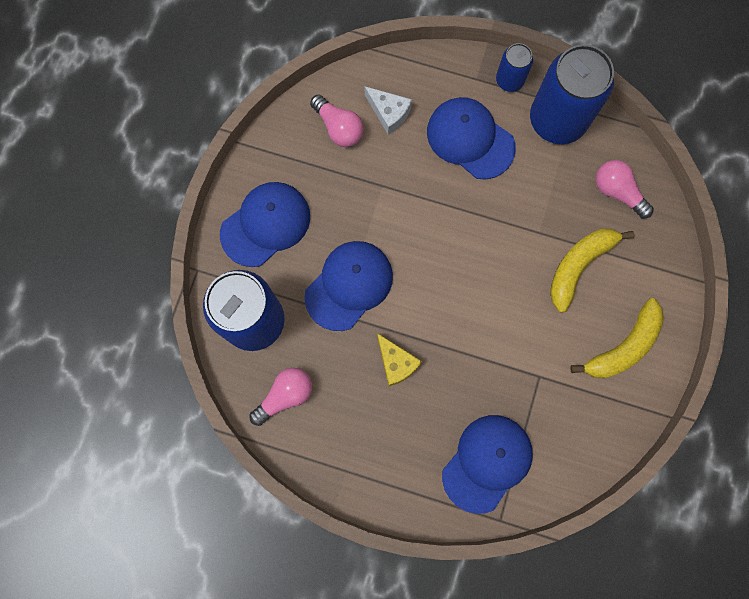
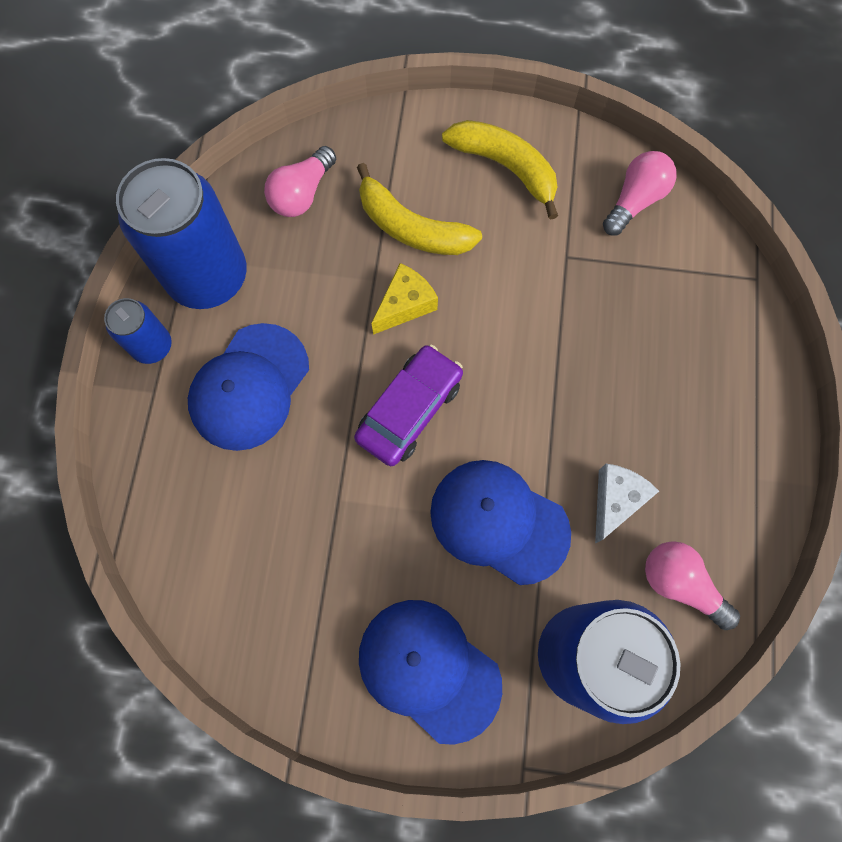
camera: 100 degrees left, 5 degrees down
pink light bulb [310,94,364,147] -> pink light bulb moved to [603,151,676,235]
white cheese [364,86,412,135] -> white cheese moved to [595,464,659,544]
yellow cheese [377,333,422,386] -> yellow cheese moved to [372,263,438,335]
blue cap [442,415,533,514] -> none
none -> purple car [354,345,463,466]

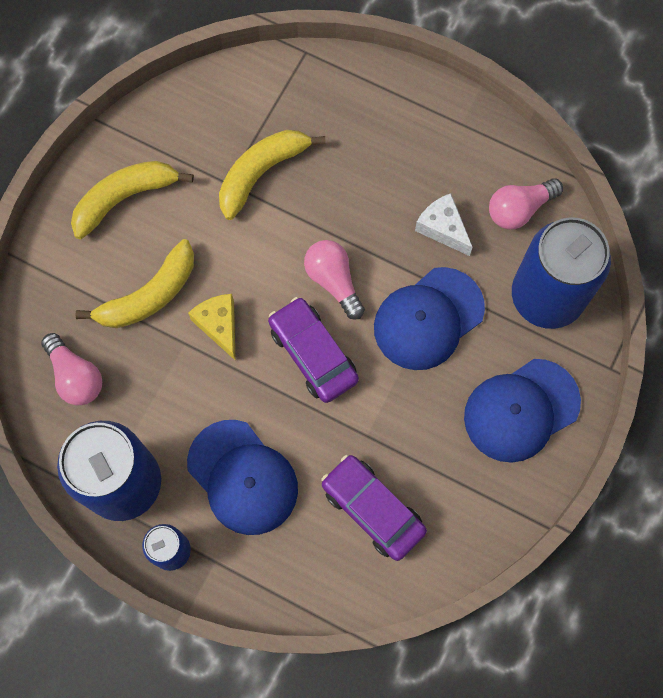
camera: 70 degrees left, 0 degrees up
pink light bulb [603,151,676,235] -> pink light bulb moved to [304,240,365,320]
none -> yellow banana [219,130,326,220]
none -> purple car [321,455,427,561]

